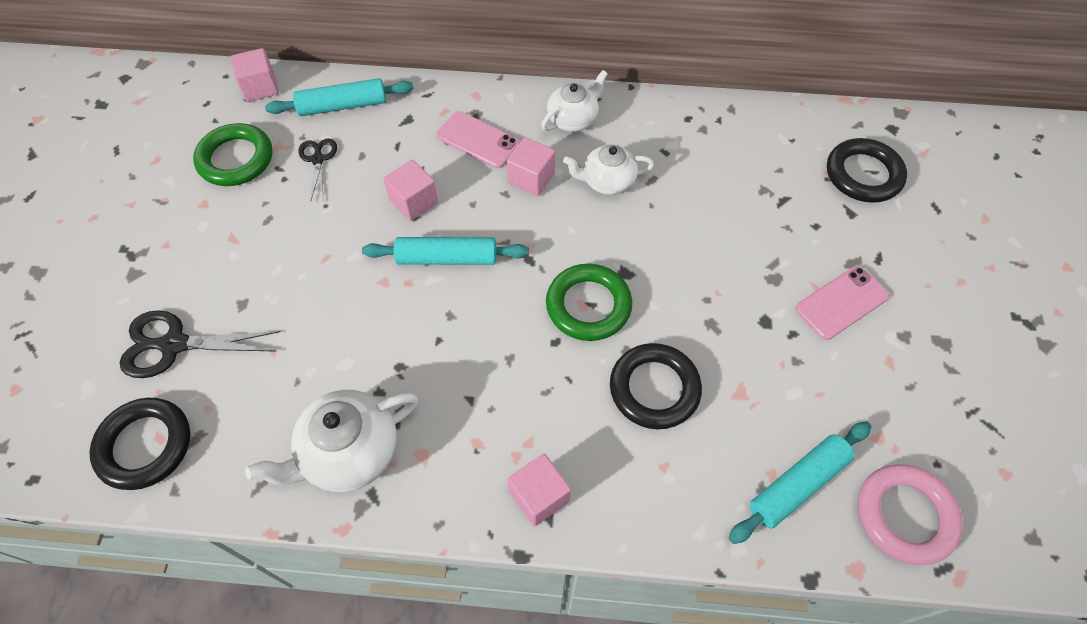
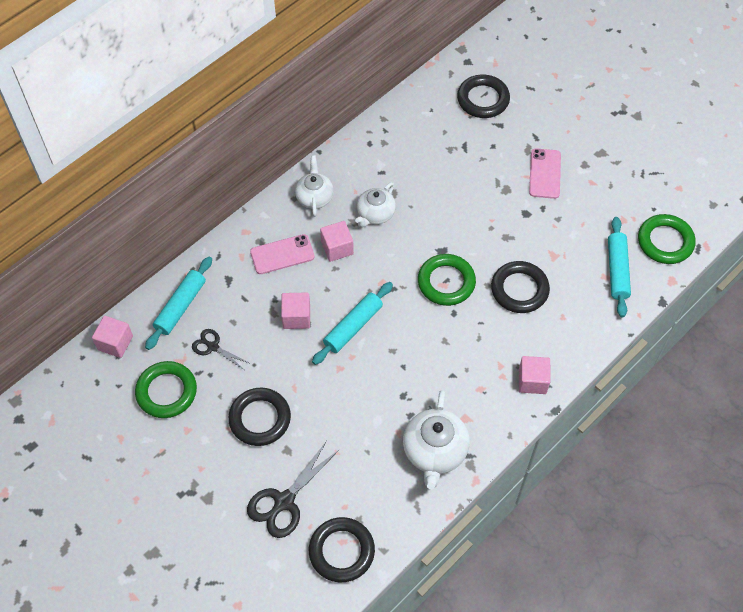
camera: 50 degrees left, 0 degrees up
pink ring [858,464,963,565] -> green ring [638,214,696,264]
none -> black ring [228,388,291,446]

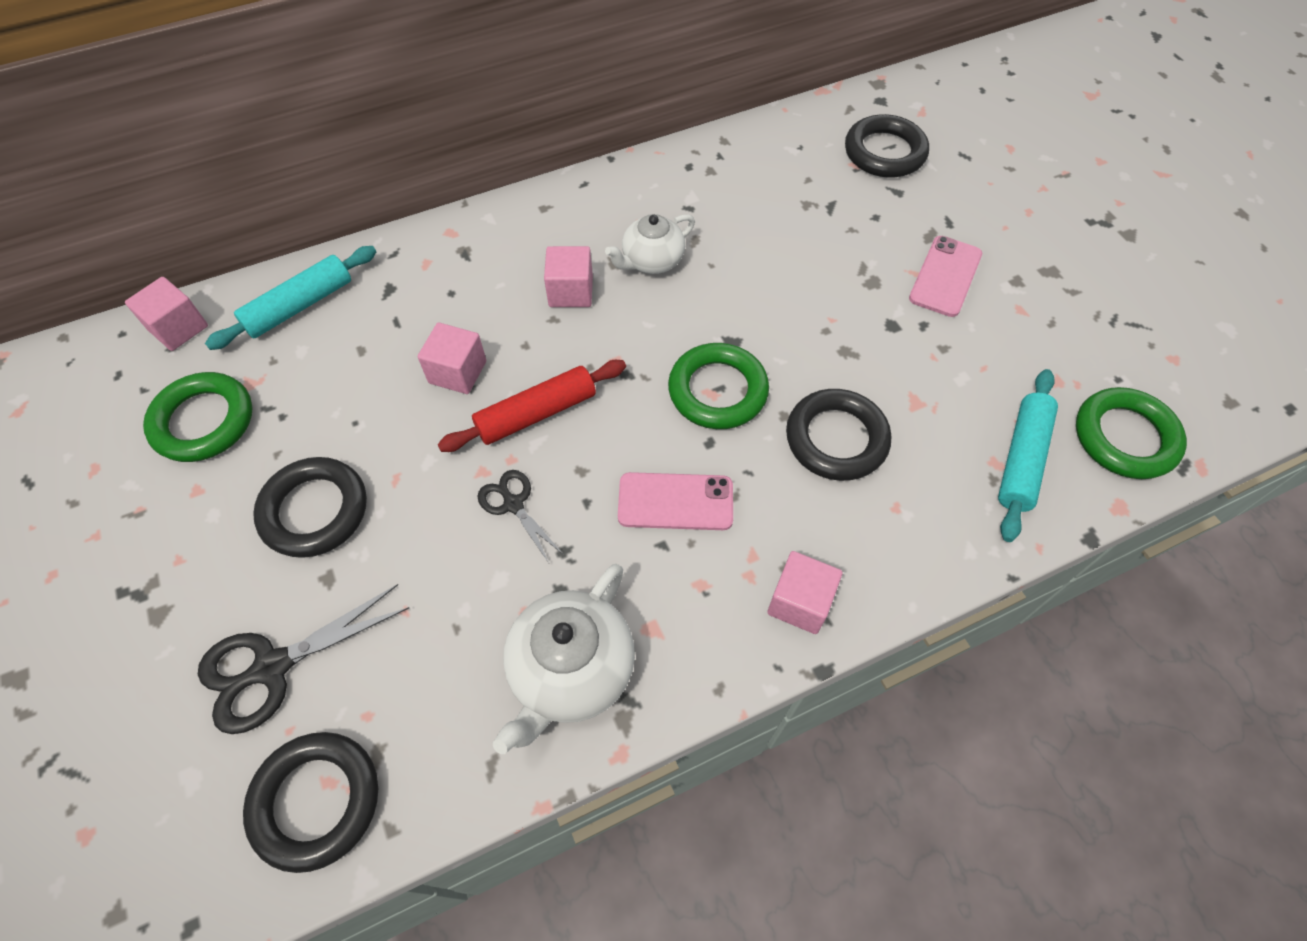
camera: 20 degrees right, 0 degrees up
black scissors [192,329,249,370] -> black scissors moved to [477,470,564,563]
pink phone [250,234,315,274] -> pink phone moved to [618,472,733,530]
white teapot [295,156,334,217] -> none
turquoise rolling pin [312,282,393,365] -> red rolling pin [438,360,626,452]

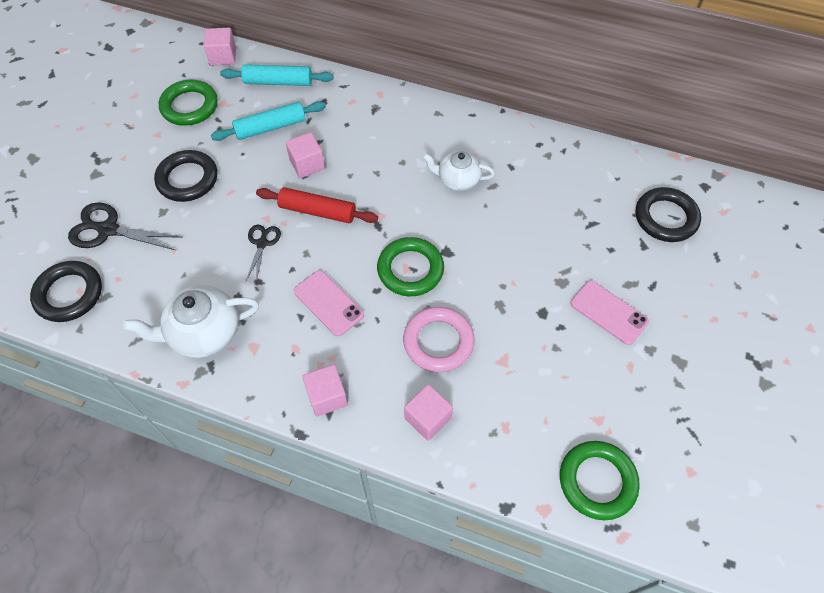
camera: 45 degrees right, 0 degrees up
pink cube [544,246,593,307] -> pink cube moved to [404,384,453,441]
black ring [786,389,891,481] -> pink ring [403,307,475,372]
pink phone [909,236,982,317] -> pink phone turned 60 degrees clockwise [570,281,649,345]
turquoise rolling pin [998,369,1058,542] -> turquoise rolling pin moved to [211,101,326,141]

